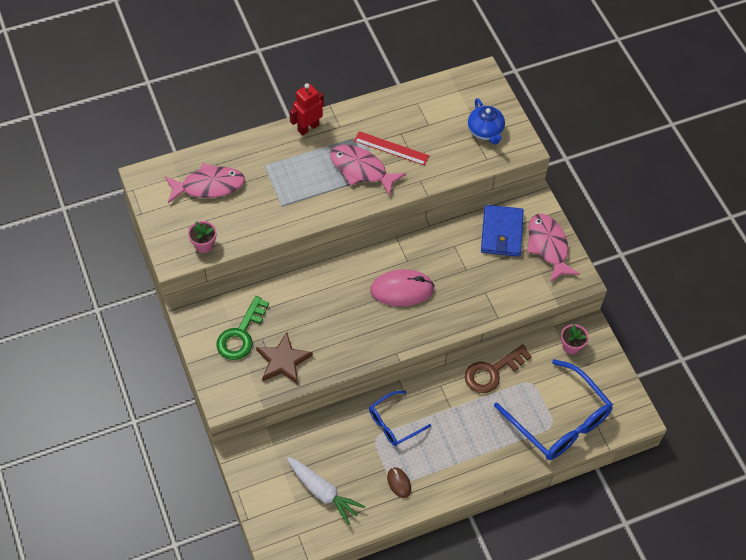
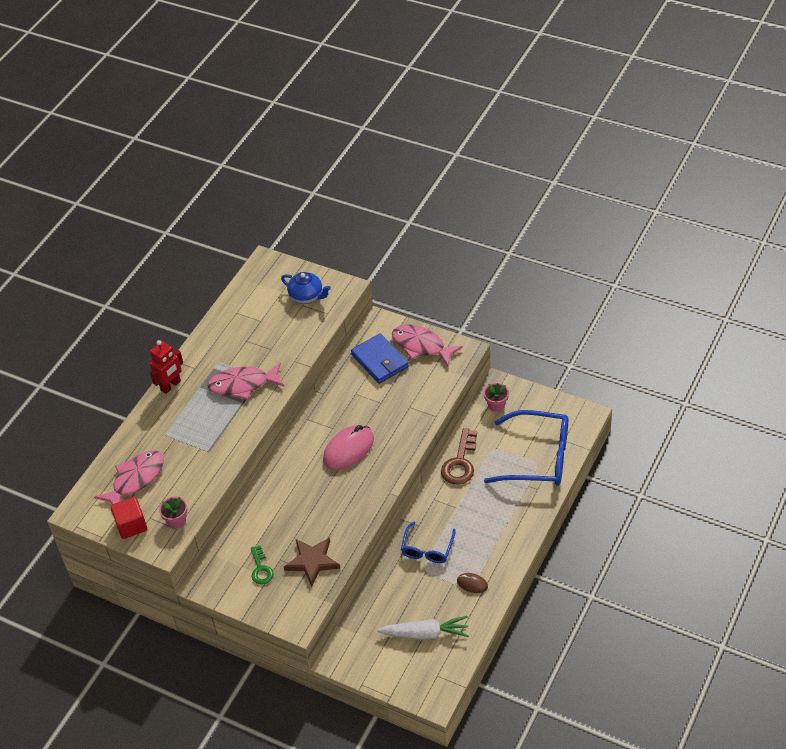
camera: 35 degrees left, 10 degrees down
green key [216,296,269,360] -> green key [251,545,274,585], size x0.62
red robot [289,83,324,136] -> red robot turned 150 degrees counterclockwise [150,340,183,394]
red ruler [354,131,429,166] -> none
none -> red cube [111,497,147,539]

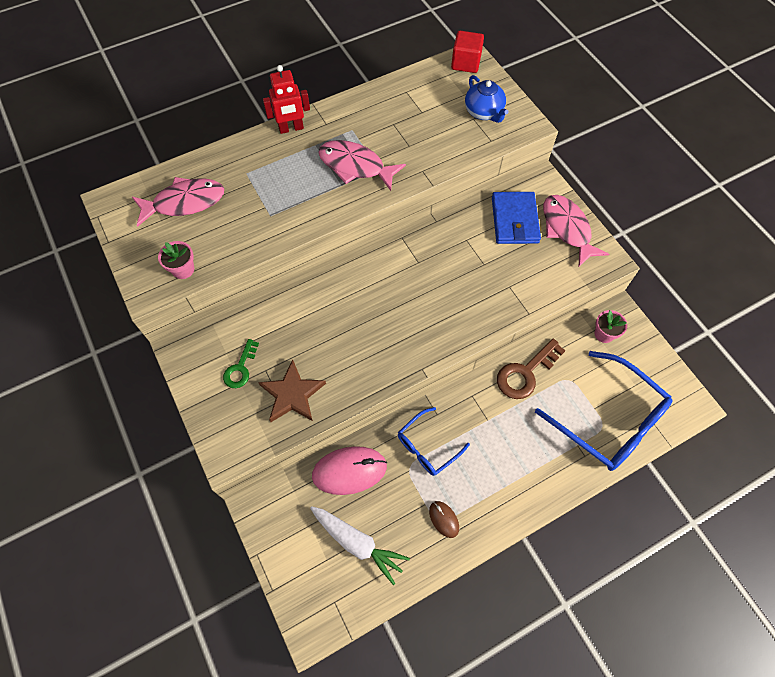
camera: 30 degrees right, 15 degrees up
red cube [111,497,147,539] -> red cube moved to [451,31,484,73]
pink mouse [323,425,374,470] -> pink mouse moved to [312,446,387,495]

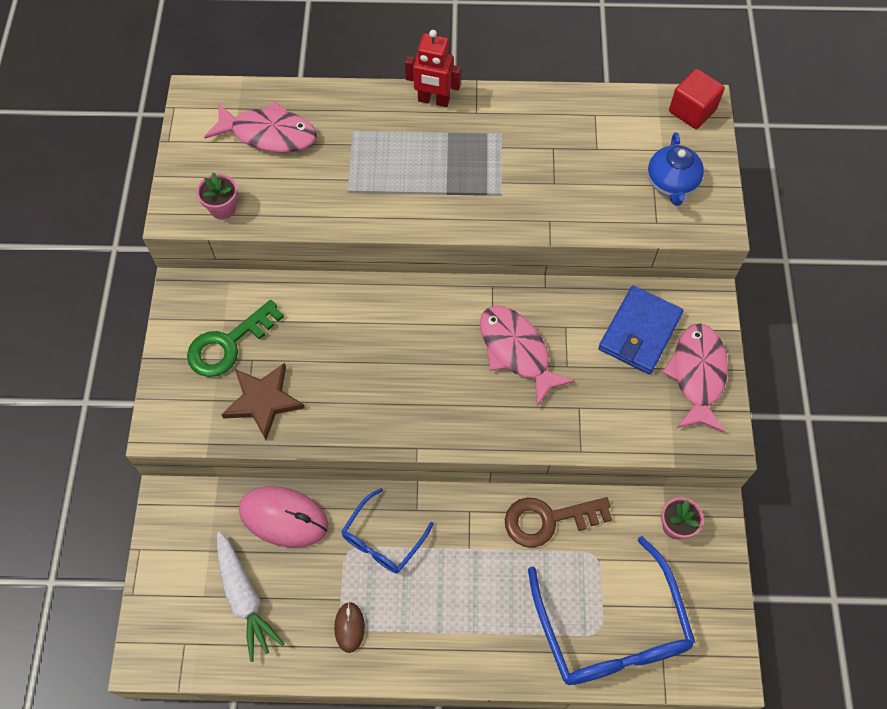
camera: 30 degrees right, 0 degrees up
green key [223,339,259,388] -> green key [187,300,284,377], size x1.61
pink fish [318,140,406,191] -> pink fish moved to [480,306,575,406]
blue glasses [398,407,470,476] -> blue glasses turned 45 degrees counterclockwise [341,488,434,574]

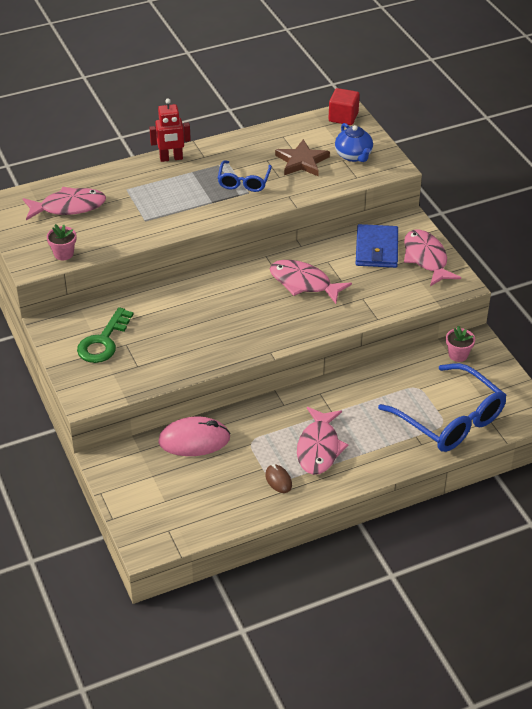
camera: 25 degrees left, 20 degrees down
white carrot [217,531,285,662] -> none
brown star [221,363,305,440] -> brown star moved to [275,139,330,176]
blue glasses [341,488,434,574] -> blue glasses moved to [218,160,272,192]
brown key [505,497,612,548] -> none
none -> pink fish [297,407,348,475]

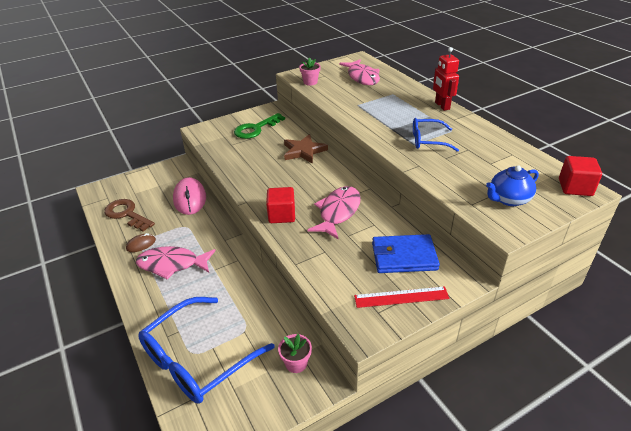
camera: 85 degrees right, 5 degrees down
green key [77,307,134,363] -> green key turned 60 degrees counterclockwise [234,113,285,139]
brown star [275,139,330,176] -> brown star moved to [284,134,328,164]
pink fish [404,229,461,286] -> red ruler [354,286,450,308]
none -> brown key [104,199,155,232]
none -> red cube [266,187,295,223]

